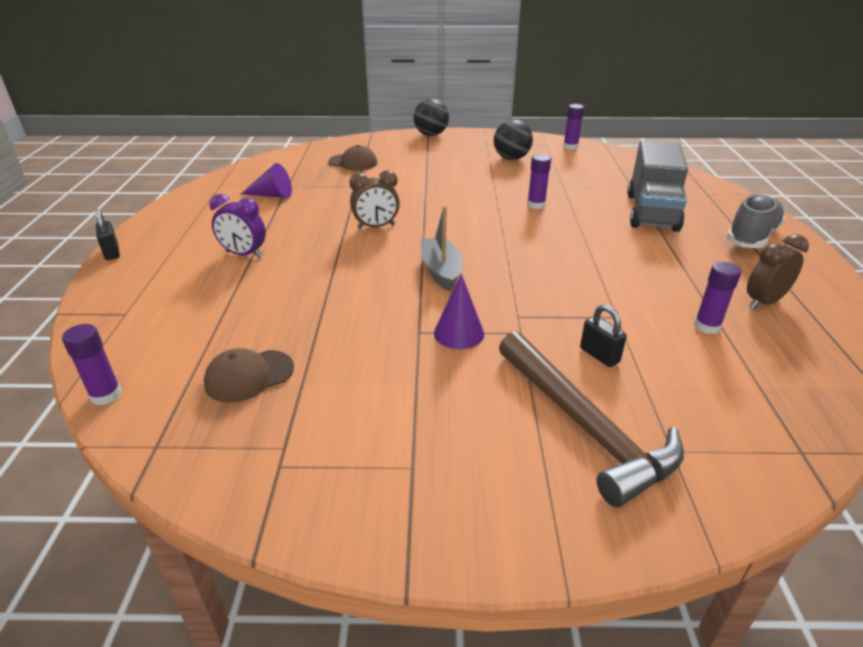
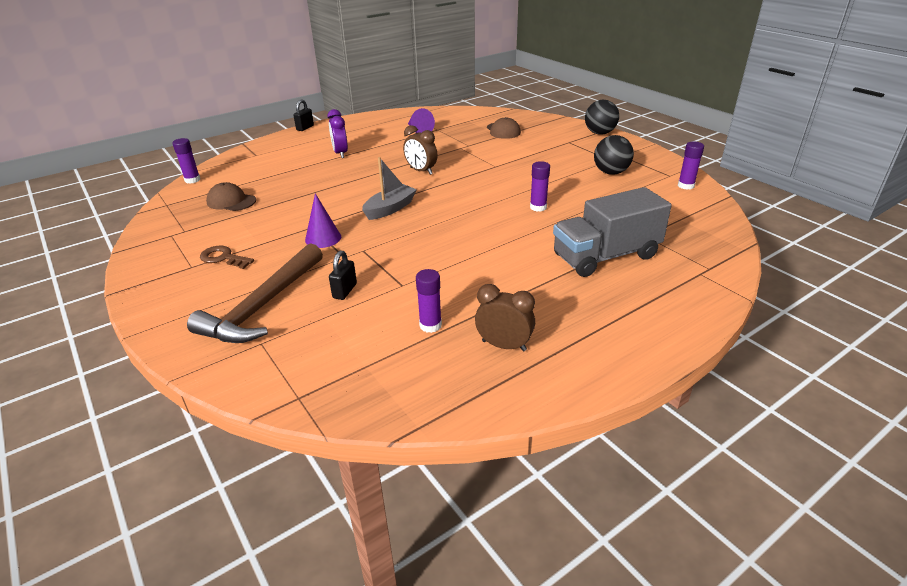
camera: 55 degrees right, 0 degrees up
grey shoe [727,194,785,248] -> none
none -> brown key [200,246,254,269]

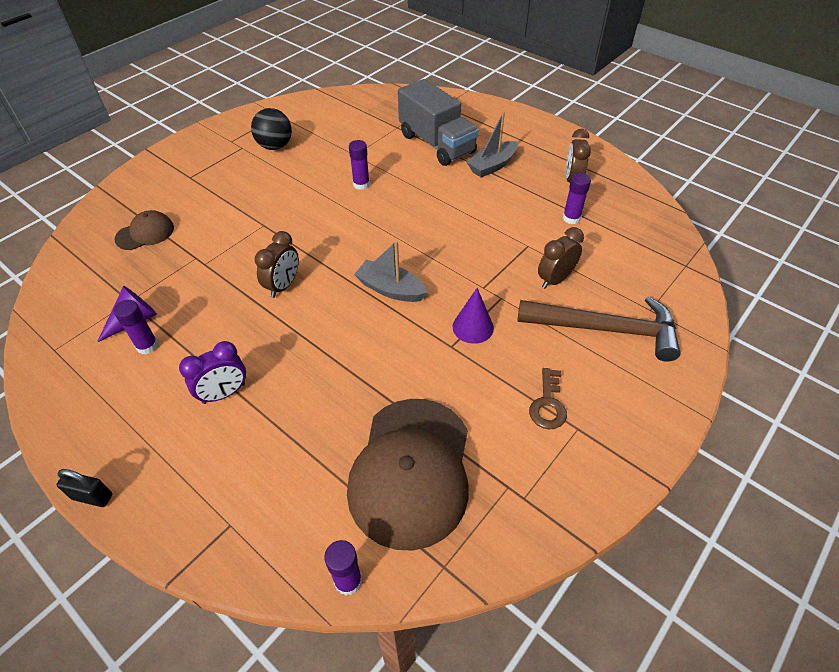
camera: 105 degrees left, 15 degrees up
brown cap [206,182,256,211] -> brown cap [347,399,469,551], size x2.06
black padlock [329,250,357,300] -> brown clock [538,227,584,289]
black ball [585,100,619,135] -> none
purple glue stick [678,141,704,190] -> purple glue stick moved to [113,300,158,354]
none -> grey boat [467,112,518,178]

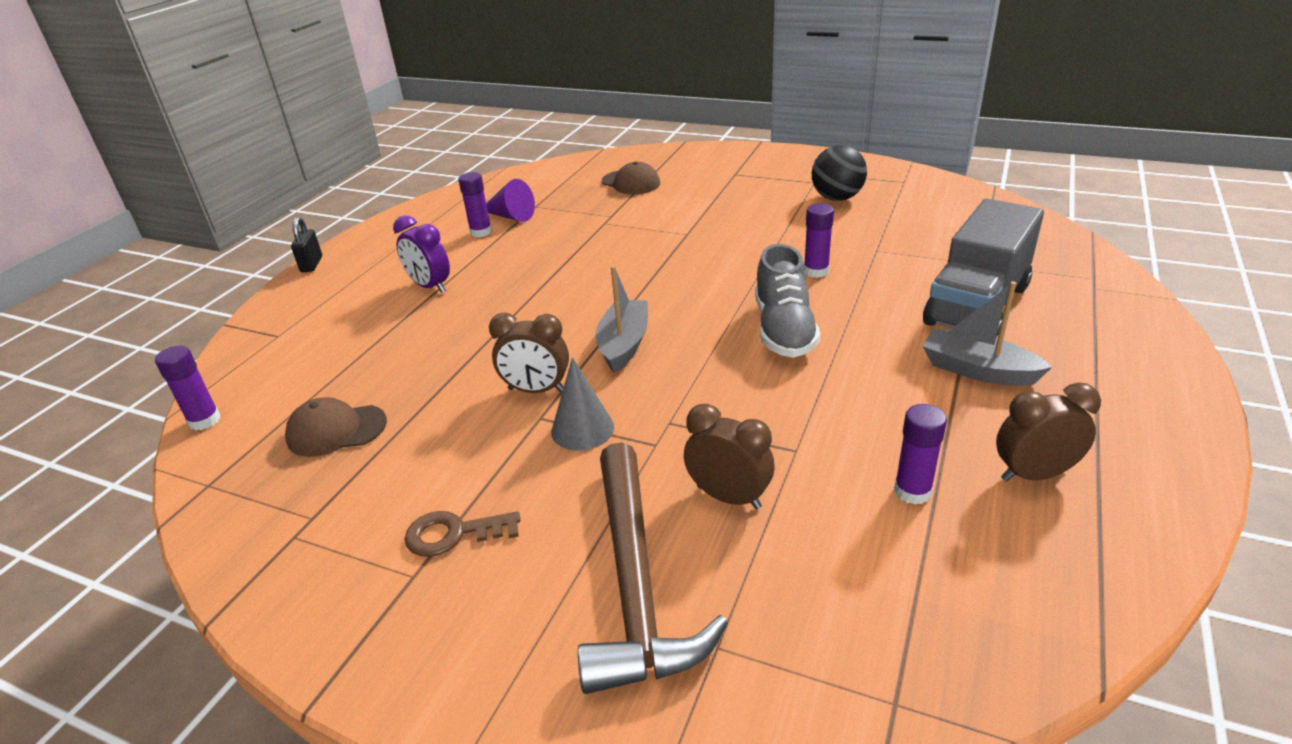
camera: 75 degrees right, 15 degrees down
brown clock [255,231,299,298] -> brown clock moved to [489,312,569,393]
brown cap [347,399,469,551] -> brown cap [285,397,387,457], size x0.49
purple cone [453,288,494,344] -> grey cone [551,357,614,451]
none -> grey shoe [755,244,820,358]

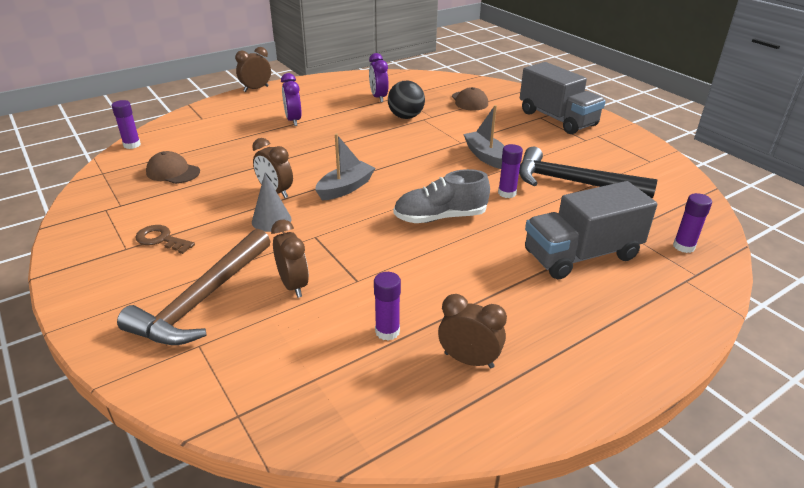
camera: 30 degrees right, 0 degrees up
black padlock [291,217,322,272] -> brown clock [235,47,271,92]
purple glue stick [458,172,492,237] -> purple glue stick moved to [673,193,712,253]
purple cone [486,179,535,222] -> purple clock [369,53,389,102]
grey shoe [755,244,820,358] -> grey shoe turned 45 degrees clockwise [394,169,490,223]
black ball [812,145,867,201] -> black ball moved to [388,81,425,119]
grey boat [923,281,1052,386] -> grey boat moved to [463,105,504,169]
none -> black hammer [519,147,658,199]
none -> grey truck [520,62,606,134]

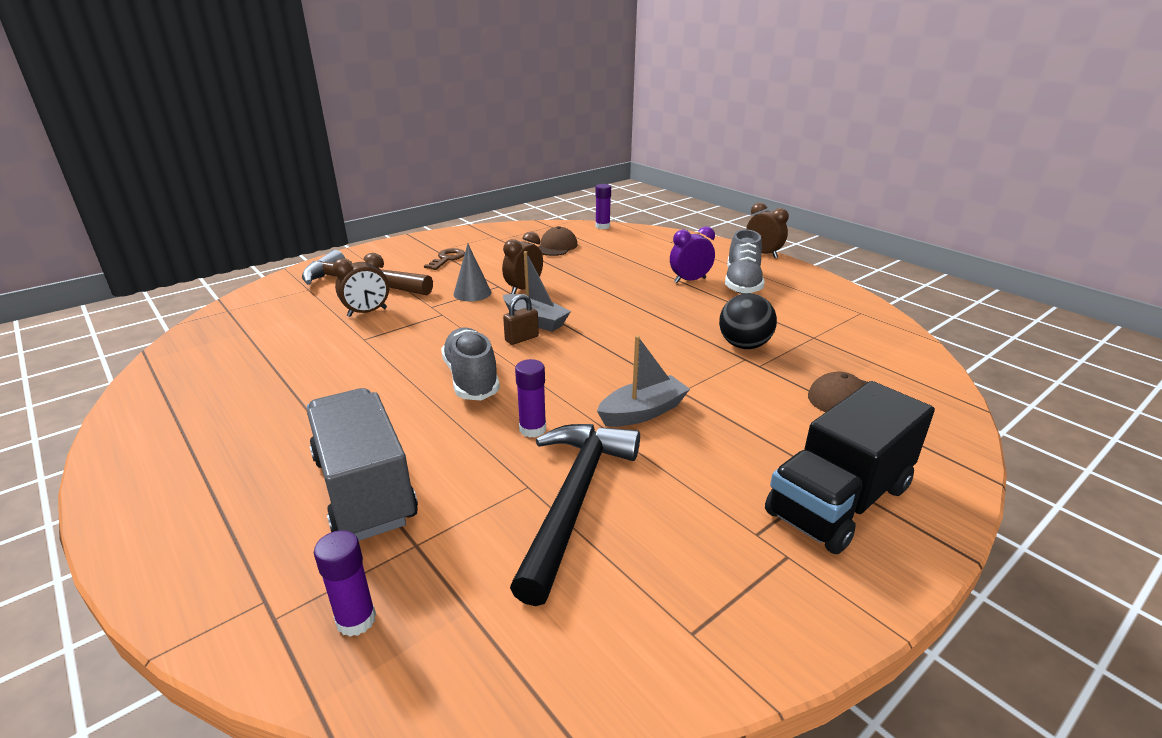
camera: 85 degrees right, 5 degrees down
purple clock [369,53,389,102] -> none
purple glue stick [374,272,401,341] -> none
brown clock [438,294,507,368] -> none
grey truck [520,62,606,134] -> black truck [765,381,935,554]
none -> brown padlock [503,294,539,345]
none -> grey shoe [725,229,764,294]

